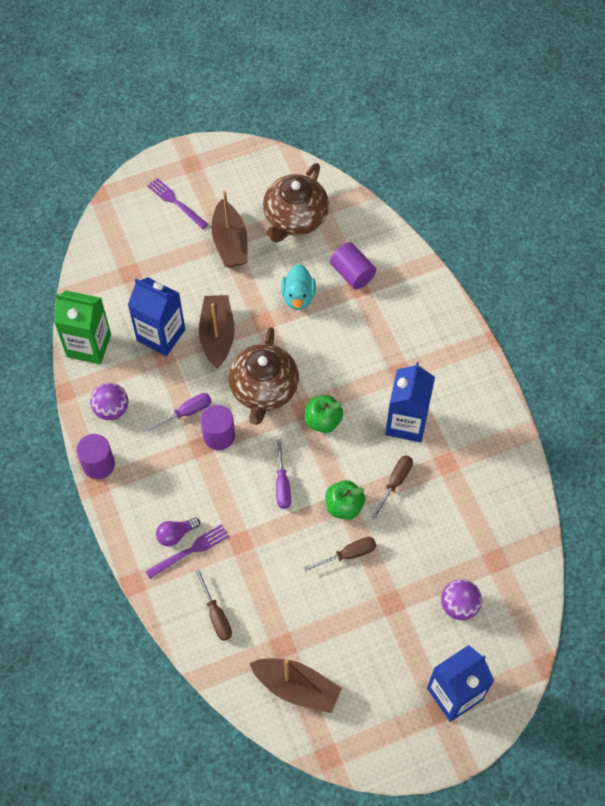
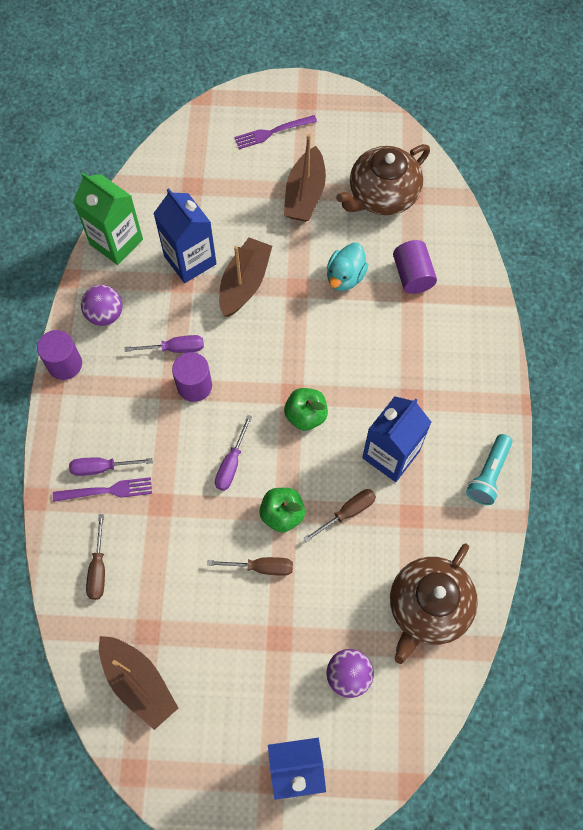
camera: 25 degrees right, 5 degrees up
purple fork [147,178,208,229] -> purple fork turned 90 degrees counterclockwise [234,115,317,149]
purple light bulb [156,517,200,547] -> purple screwdriver [69,457,153,476]
brown teapot [228,327,299,425] -> brown teapot moved to [390,544,478,664]
none -> turquoise flashlight [466,434,513,505]

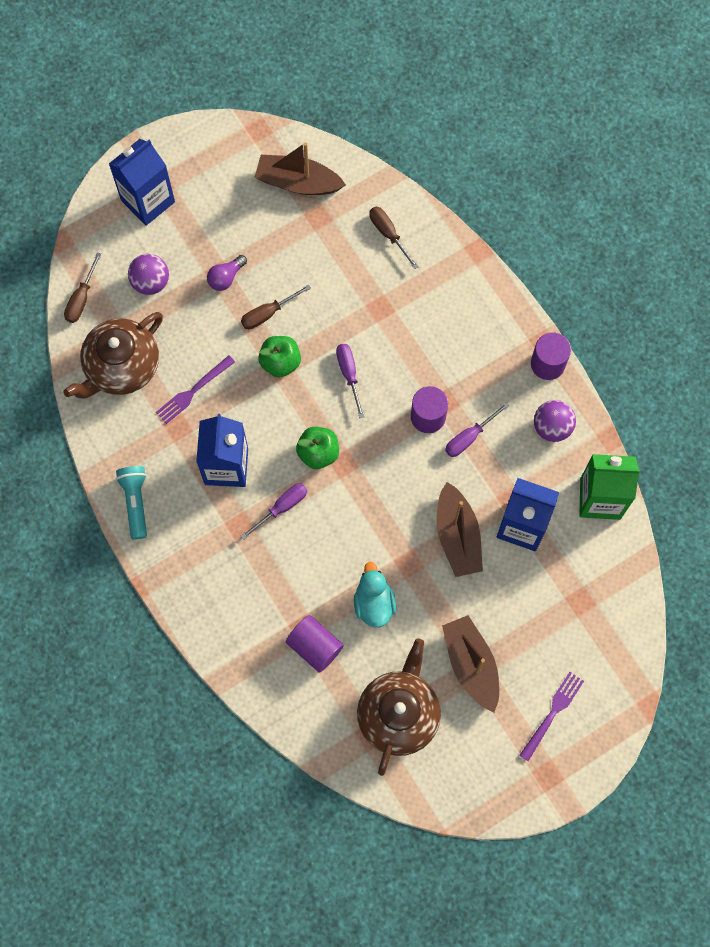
camera: 145 degrees right, 5 degrees up
purple fork [53,477,152,502] -> purple fork moved to [156,355,235,424]
purple screwdriver [69,457,153,476] -> purple screwdriver moved to [241,483,307,540]
brown screwdriver [304,489,376,542] -> brown screwdriver moved to [64,252,102,323]
brown teapot [390,544,478,664] -> brown teapot turned 135 degrees counterclockwise [63,312,163,398]
none -> purple light bulb [207,255,247,291]

